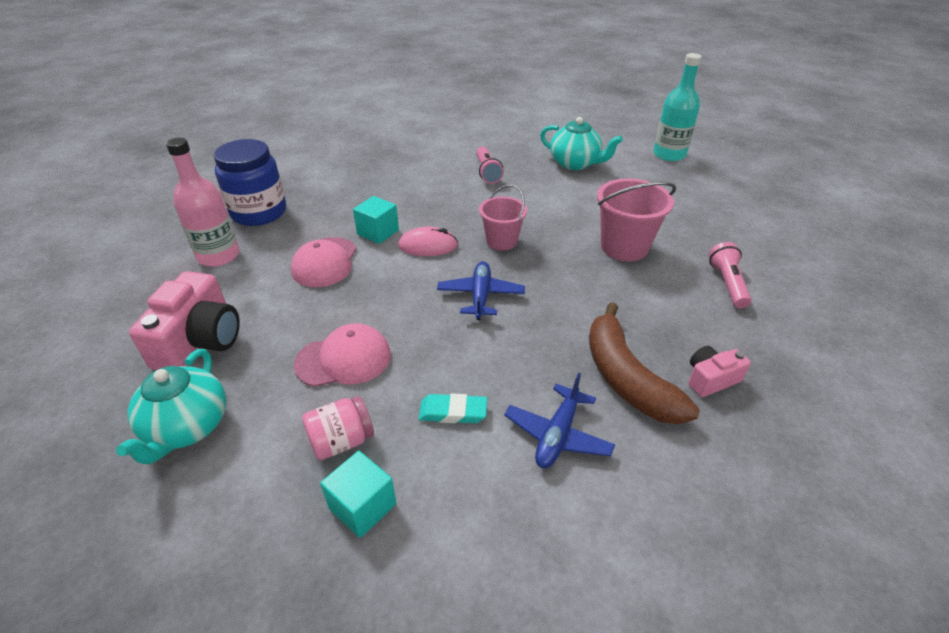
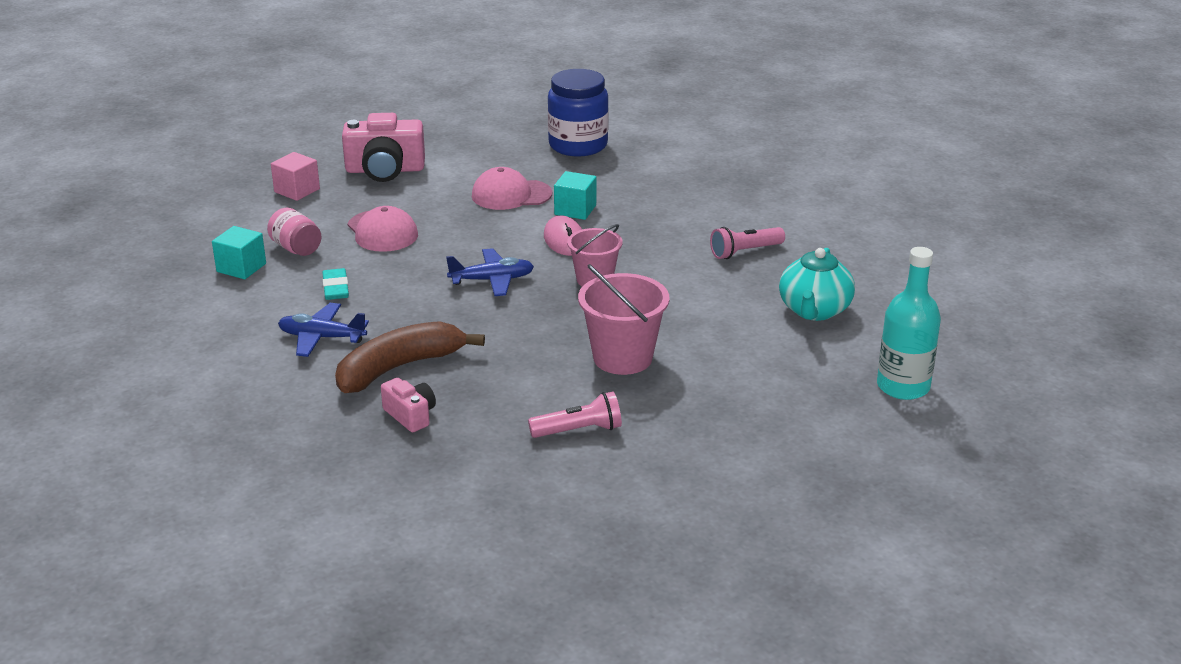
camera: 75 degrees right, 10 degrees down
turquoise teapot [116,349,226,464] -> pink cube [271,152,320,201]
pink bottle [166,138,240,267] -> none

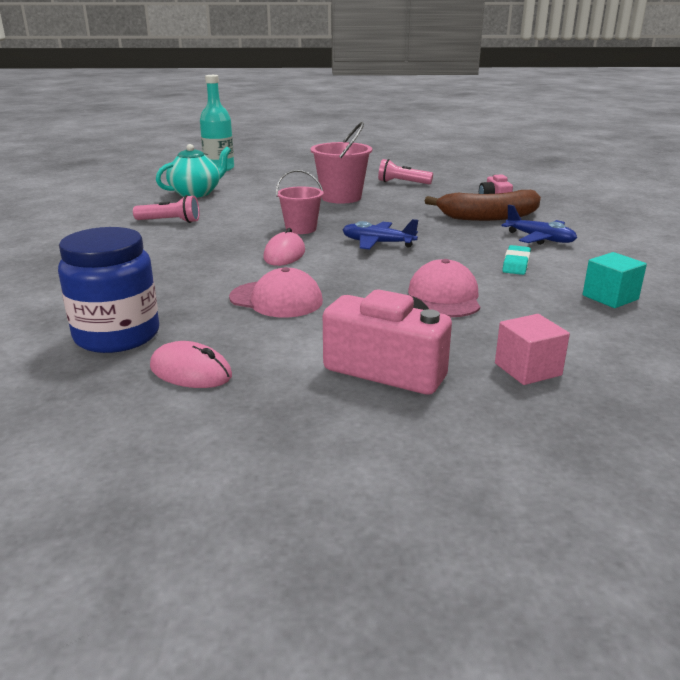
camera: 150 degrees left, 5 degrees down
pink jar [267,208,322,256] -> none
turquoise cube [554,171,596,220] -> none
none -> pink mouse [150,341,232,388]

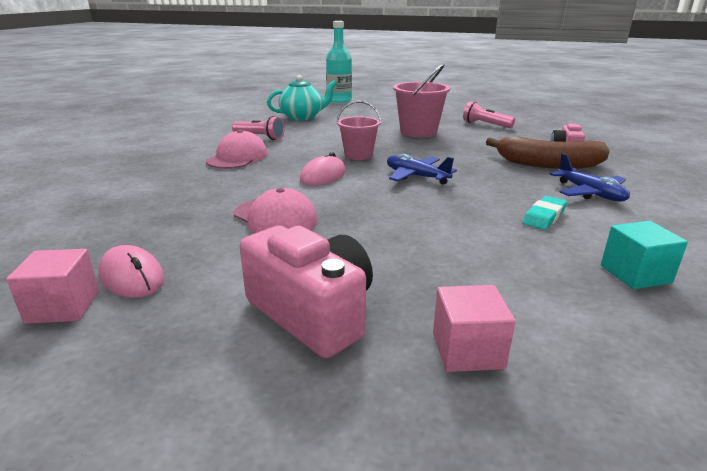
camera: 20 degrees right, 0 degrees up
blue jar [58,227,159,353] -> none
pink cap [408,259,480,317] -> pink cap moved to [206,130,268,169]
none -> pink cube [6,249,99,324]

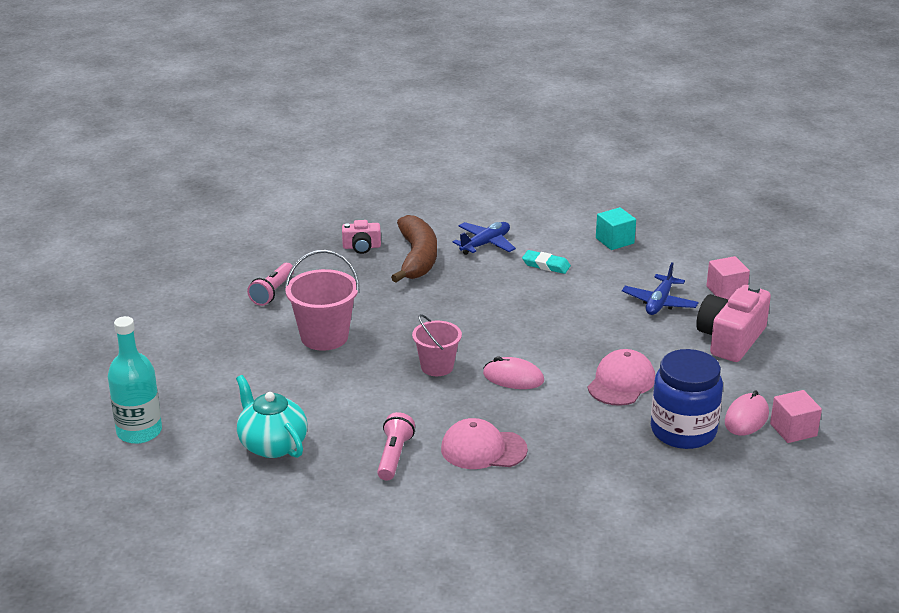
camera: 105 degrees left, 5 degrees up
blue plane [387,154,457,184] -> blue plane moved to [622,262,699,315]
none -> blue jar [651,349,723,449]

